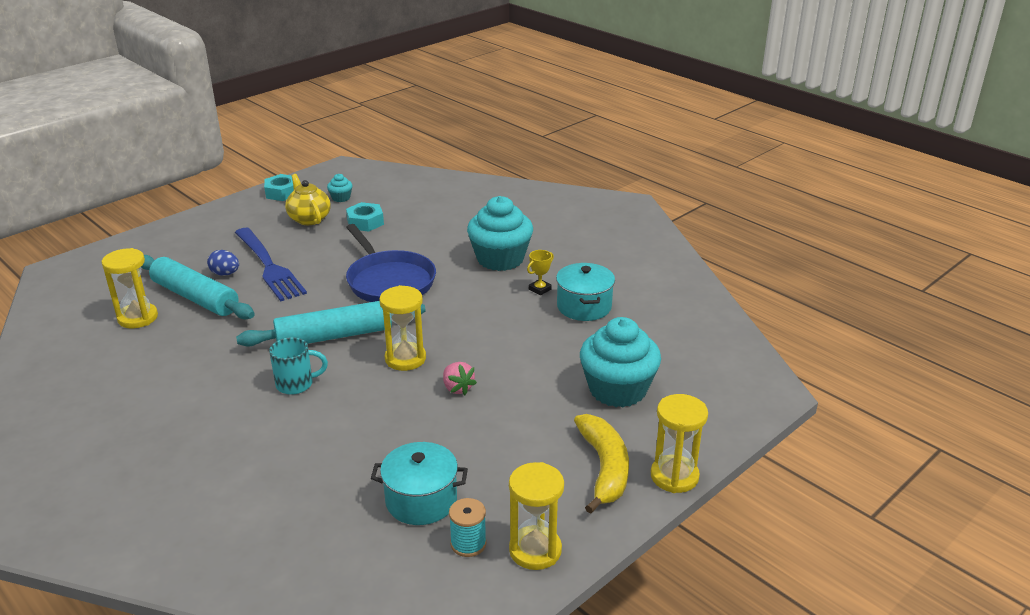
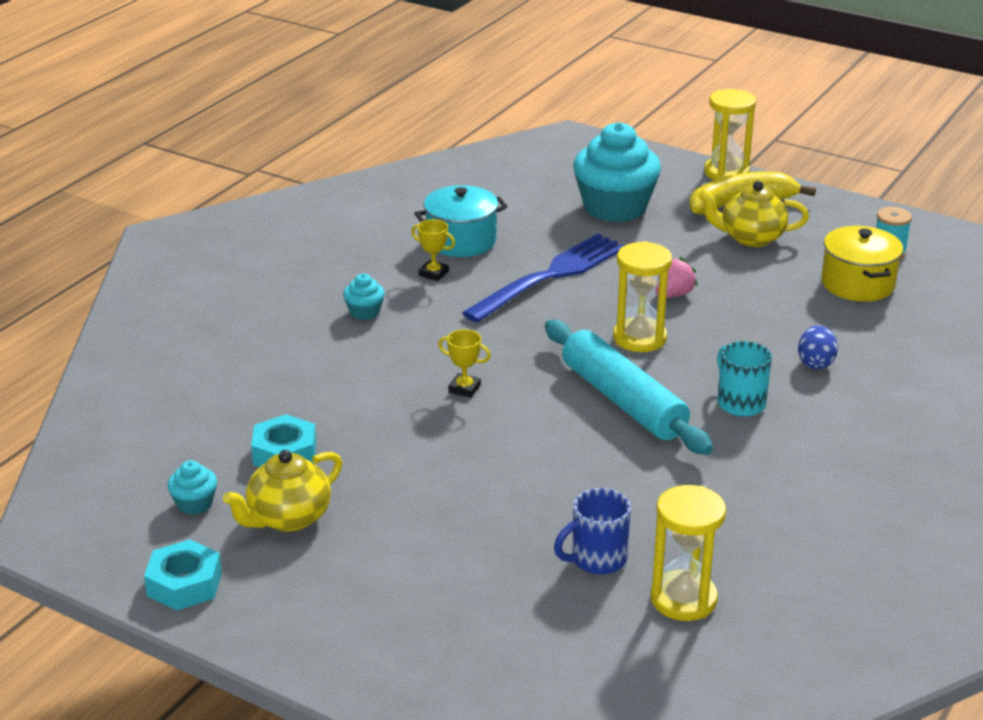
camera: 105 degrees left, 0 degrees up
turquoise rolling pin [141,255,255,319] -> blue mug [554,488,631,575]
blue egg [207,250,239,276] -> blue egg moved to [798,325,838,369]
blue fork [235,228,307,302] -> blue fork moved to [462,234,625,323]
blue pan [346,224,436,302] -> yellow trophy [438,329,491,398]
turquoise pot [371,442,468,525] -> yellow pot [821,226,903,302]
turquoise cupcake [467,196,533,271] -> turquoise cupcake [343,274,385,320], size x0.43
yellow hourglass [509,462,564,570] -> none
none -> yellow teapot [698,181,809,247]

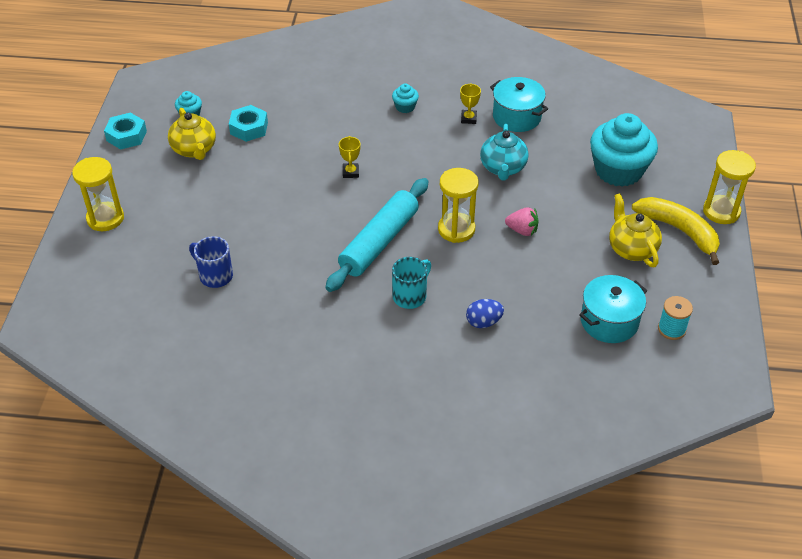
camera: 65 degrees right, 15 degrees up
yellow teapot [223,450,342,532] -> yellow teapot turned 135 degrees counterclockwise [168,108,216,160]
blue fork [462,234,625,323] -> turquoise teapot [480,124,529,181]
yellow hourglass [651,485,726,621] -> yellow hourglass moved to [72,157,124,231]
yellow pot [821,226,903,302] -> turquoise pot [579,275,647,343]

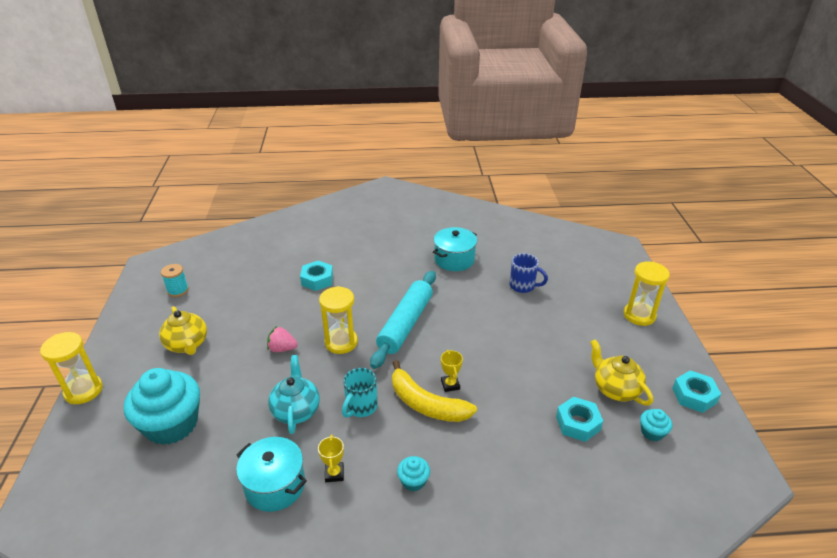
camera: 170 degrees right, 10 degrees down
turquoise mug [392,257,431,309] -> turquoise mug moved to [342,368,378,418]
blue egg [466,299,504,328] -> turquoise nut [300,261,333,291]
turquoise pot [579,275,647,343] -> turquoise pot moved to [433,227,477,271]
yellow banana [632,197,720,265] -> yellow banana moved to [392,360,477,422]

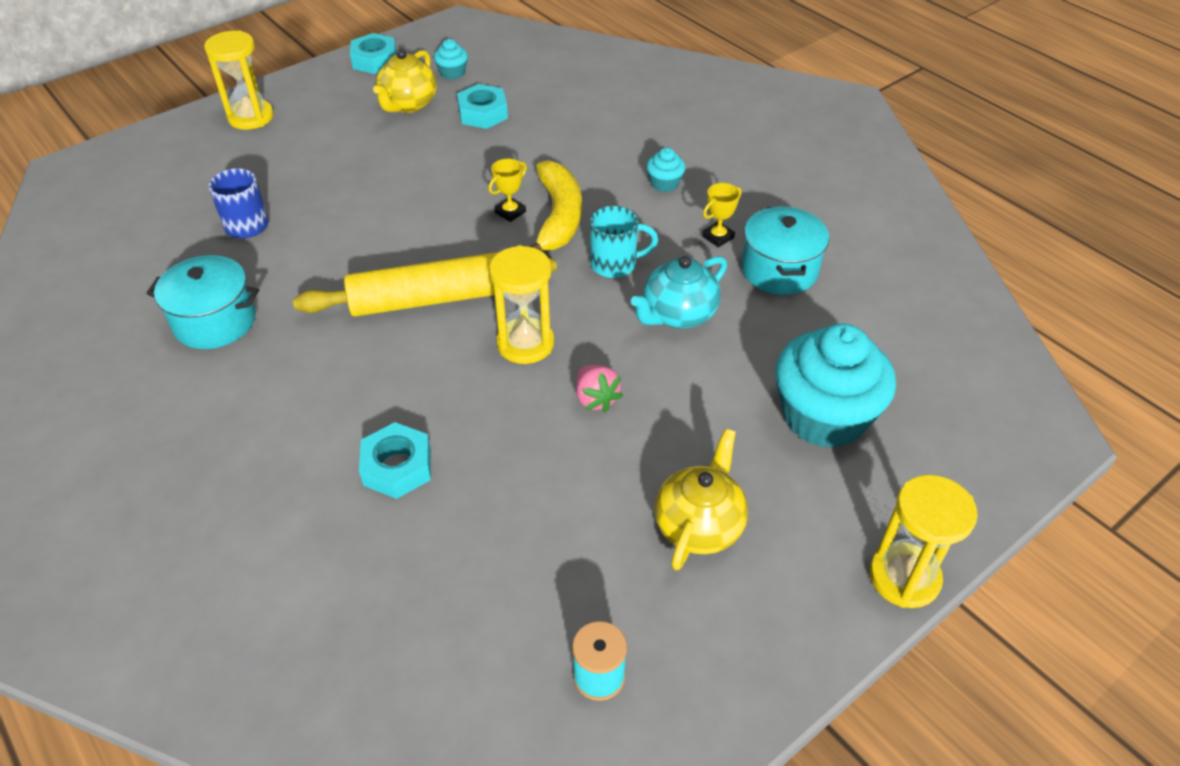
camera: 125 degrees left, 10 degrees up
turquoise rolling pin [370,271,436,369] -> yellow rolling pin [293,252,557,317]

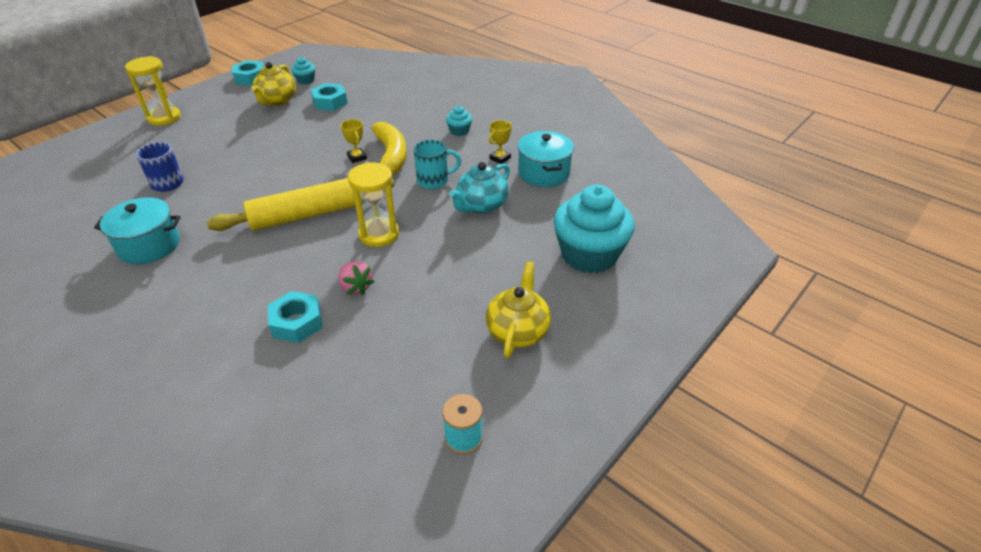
camera: 10 degrees left, 5 degrees down
yellow trophy [488,159,527,222] -> yellow trophy turned 60 degrees counterclockwise [341,119,367,163]
pink strawberry [576,365,623,413] -> pink strawberry moved to [338,261,375,295]
yellow hourglass [869,475,978,608] -> none

